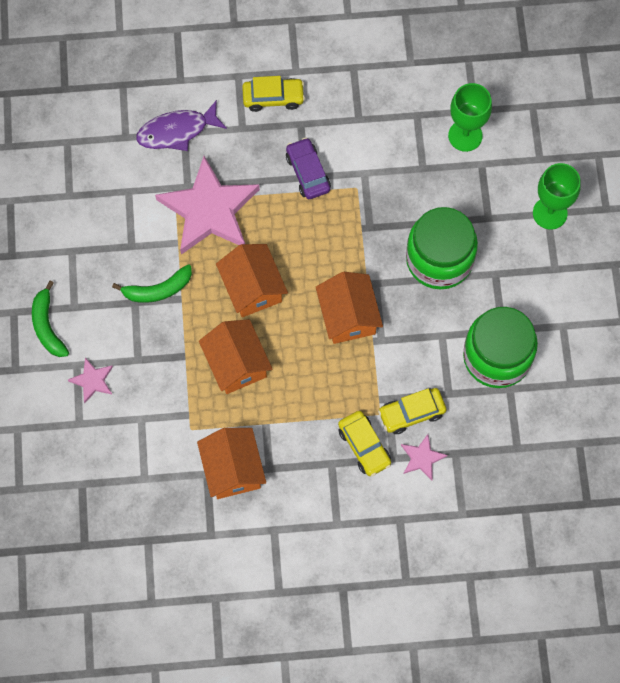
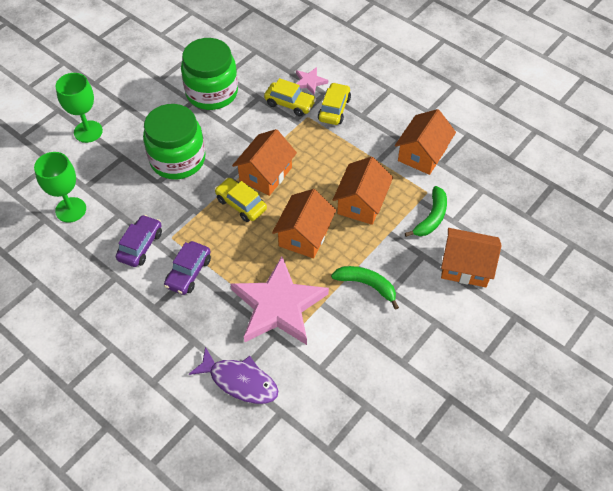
camera: 135 degrees left, 15 degrees down
green banana [32,281,69,357] -> green banana moved to [405,186,447,237]
pink star [68,357,113,403] -> orange house [441,228,502,287]
yellow car [242,76,305,112] -> yellow car moved to [215,178,267,222]
none -> purple car [116,215,162,267]

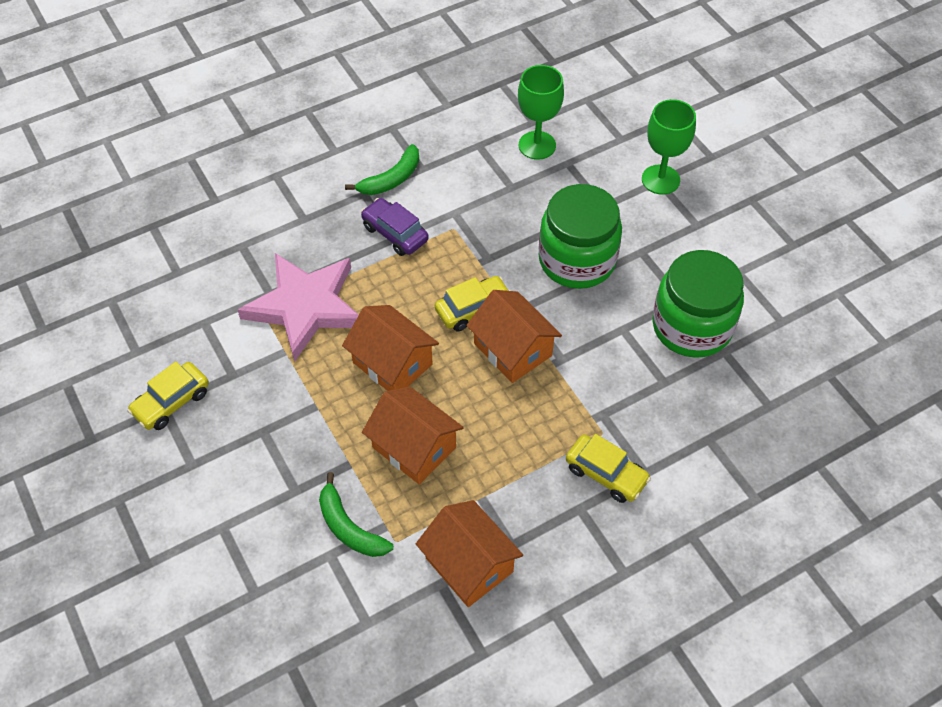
camera: 110 degrees right, 0 degrees up
purple car [116,215,162,267] -> none
purple fish [189,347,278,404] -> none
yellow car [264,78,316,116] -> yellow car moved to [127,361,209,430]
pink star [296,67,328,95] -> none
green banana [331,266,399,310] -> green banana moved to [345,144,419,195]
orange house [441,228,502,287] -> none

